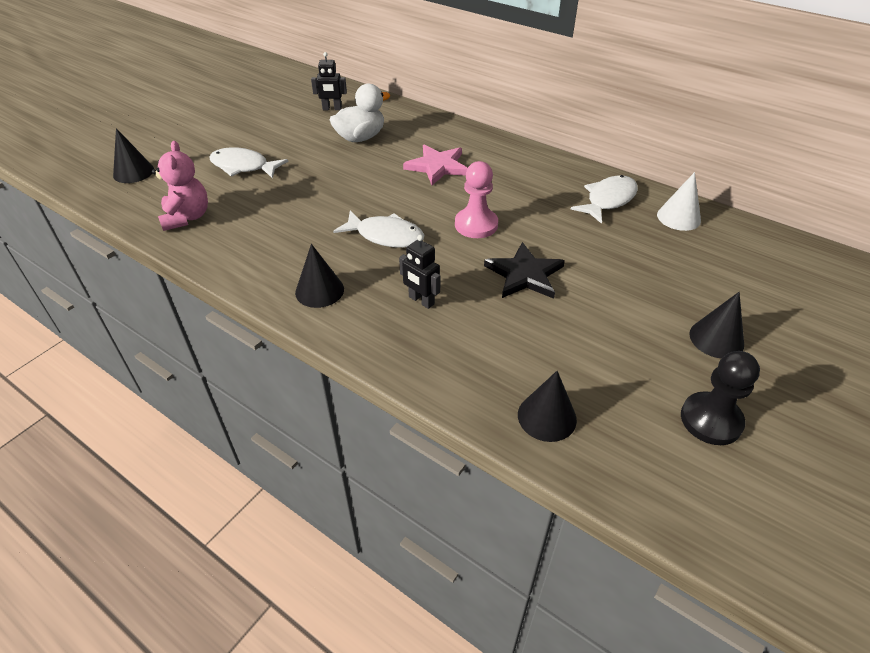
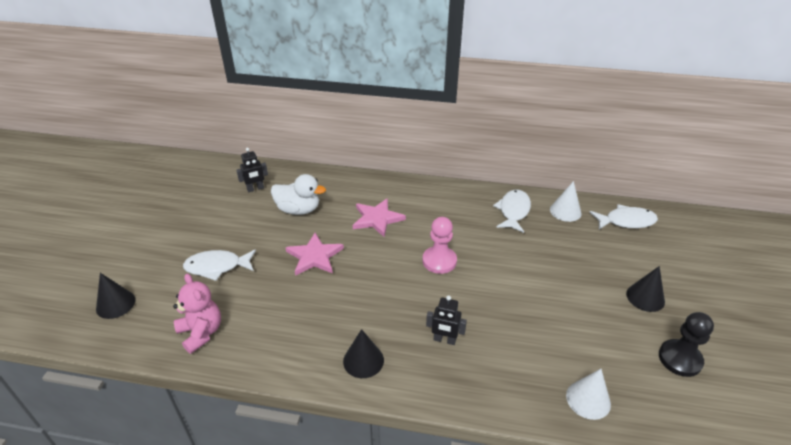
camera: 25 degrees left, 5 degrees down
white duck [330,83,390,142] -> white duck turned 75 degrees clockwise [271,174,326,215]
white fish [333,211,424,248] -> white fish moved to [590,204,658,229]
black star [484,242,565,299] -> none
black cone [518,371,577,442] -> white cone [566,369,611,420]
none -> pink star [286,233,344,276]

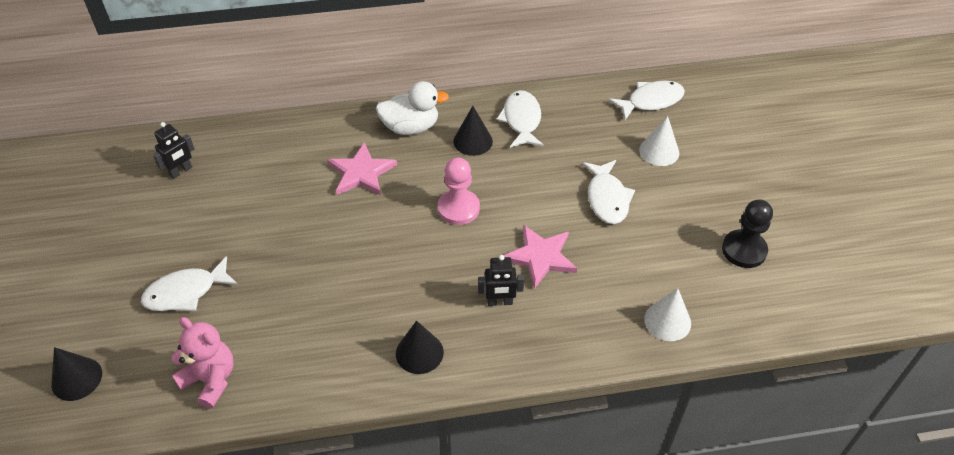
camera: 20 degrees left, 10 degrees up
white duck [271,174,326,215] -> white duck moved to [376,81,449,135]
pink star [286,233,344,276] -> pink star moved to [504,225,577,289]
white cone [550,181,582,222] -> white cone moved to [639,116,679,166]
black cone [626,266,665,312] -> black cone moved to [453,106,493,156]
none -> white fish [582,160,635,224]

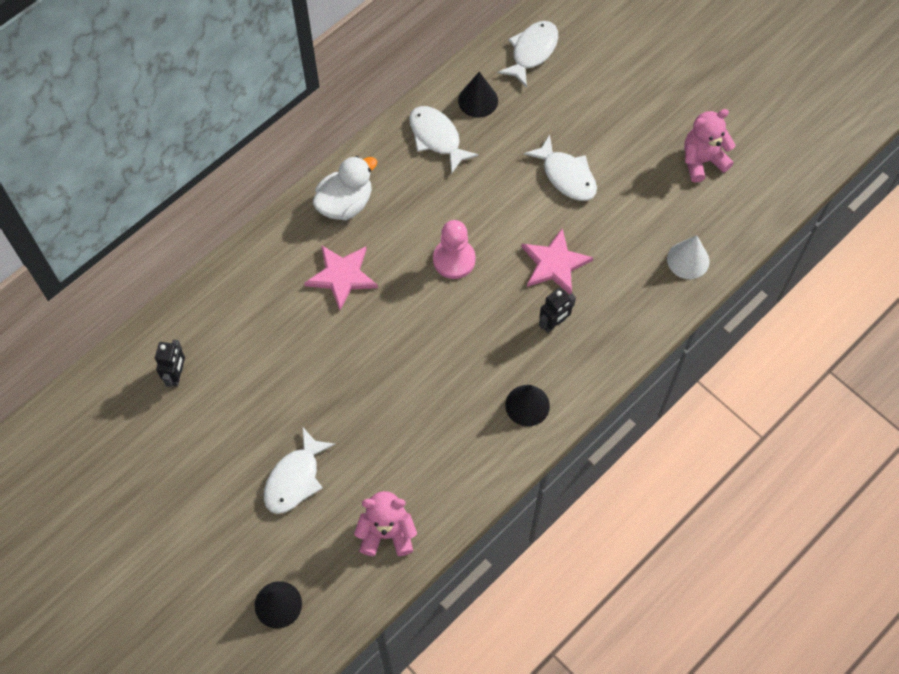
camera: 35 degrees left, 15 degrees up
black cone [453,106,493,156] -> black cone moved to [458,72,498,118]
white cone [639,116,679,166] -> none
black pawn [722,199,773,268] -> pink teddy bear [684,109,735,182]

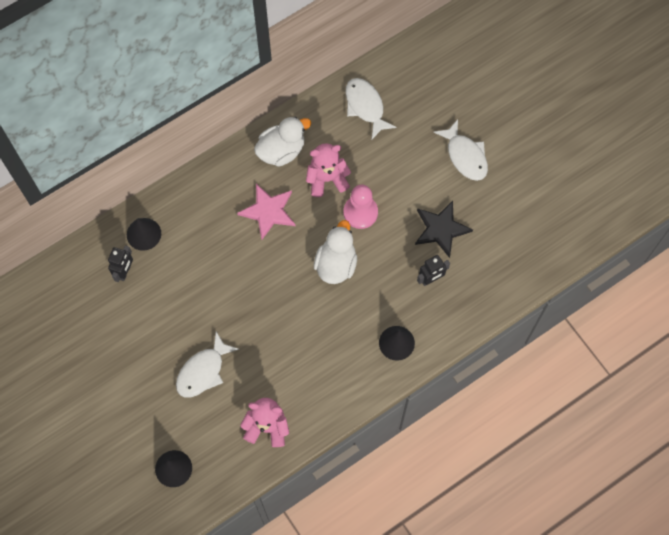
camera: 10 degrees right, 5 degrees up
black cone [458,72,498,118] -> black cone moved to [127,218,161,251]
white fish [498,21,558,87] -> none
pink star [522,228,593,295] -> black star [415,201,473,258]
white cone [667,235,709,279] -> none
pink teddy bear [684,109,735,182] -> pink teddy bear moved to [306,143,351,197]
none -> white duck [314,220,357,284]

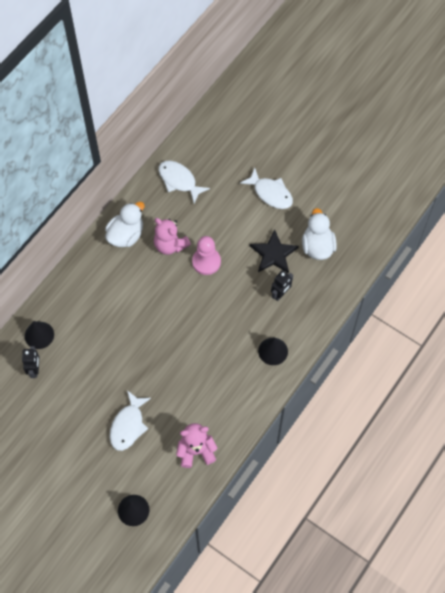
camera: 20 degrees left, 5 degrees down
pink star [237,184,295,239] -> none
pink teddy bear [306,143,351,197] -> pink teddy bear turned 105 degrees counterclockwise [154,218,191,255]
white duck [314,220,357,284] -> white duck moved to [302,208,337,260]

